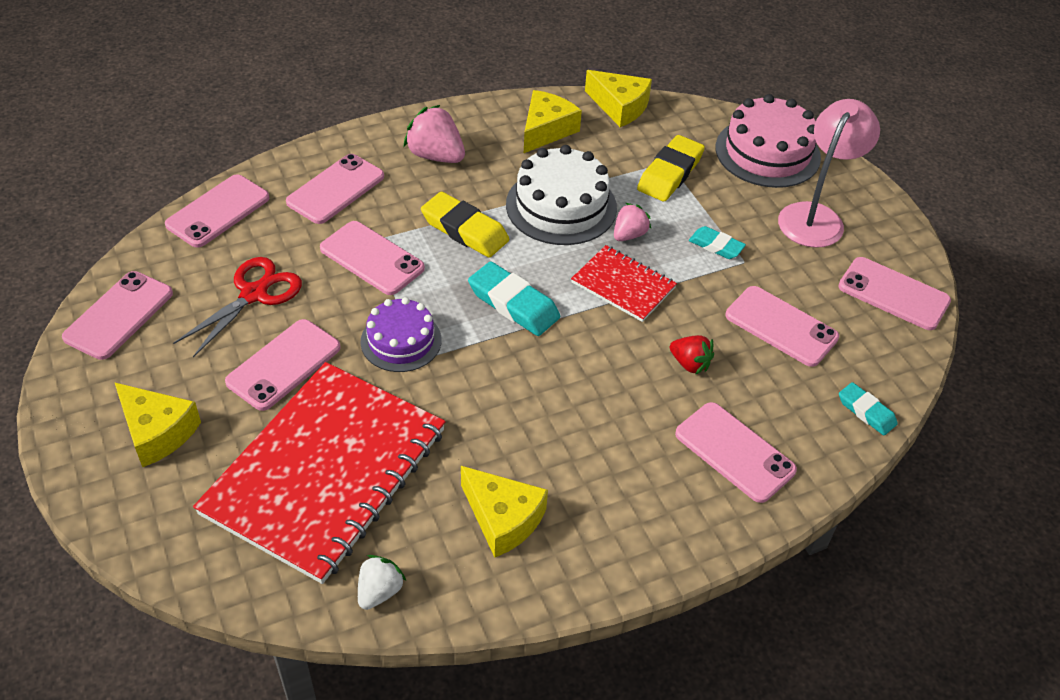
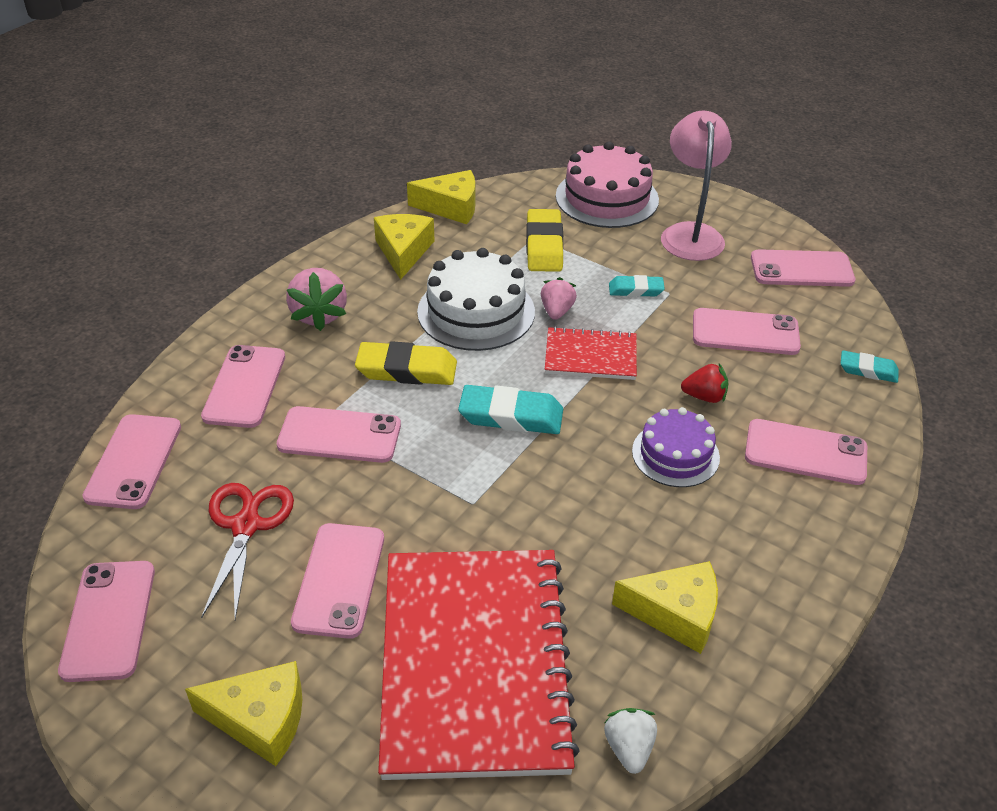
camera: 30 degrees left, 5 degrees down
purple cake [361,297,442,372] -> purple cake moved to [632,407,720,487]
pink strawberry [403,105,465,163] -> pink strawberry turned 105 degrees counterclockwise [286,268,347,331]

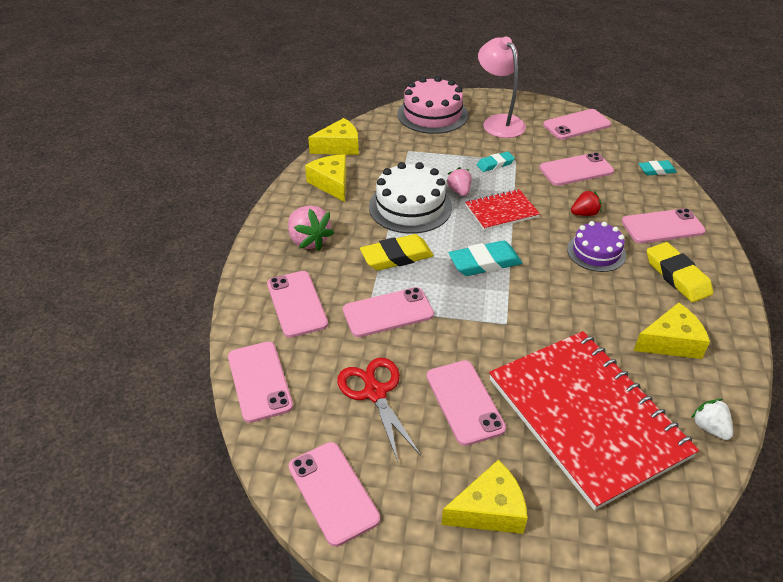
camera: 25 degrees left, 0 degrees up
yellow eraser [526,209,563,272] -> yellow eraser moved to [647,242,713,302]

